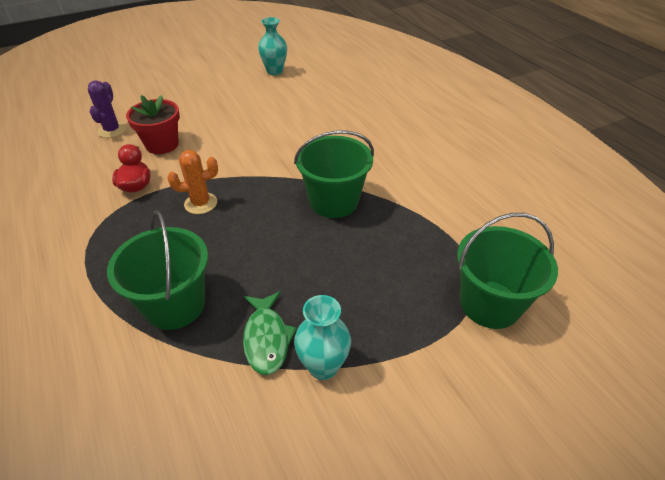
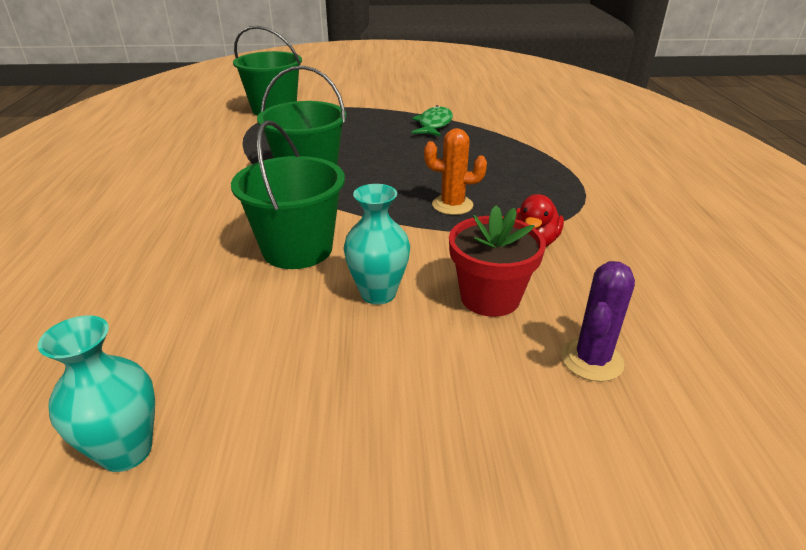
camera: 155 degrees left, 10 degrees down
green bucket [107,210,208,330] -> green bucket moved to [231,120,345,269]
turquoise vase [294,295,351,380] -> turquoise vase moved to [344,184,410,305]

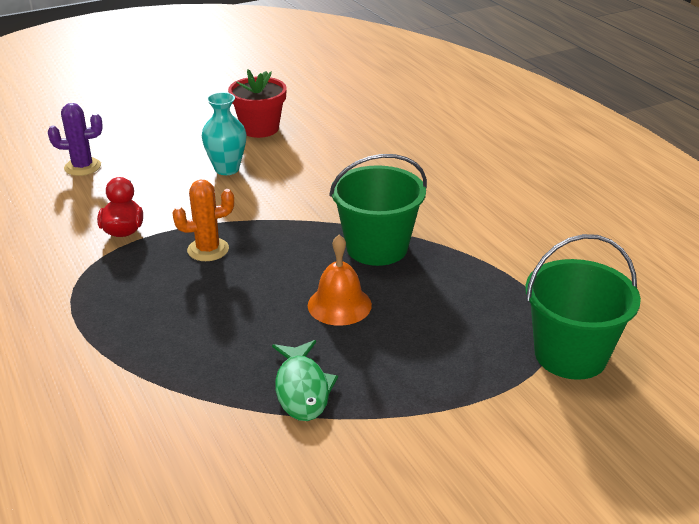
camera: 155 degrees right, 0 degrees up
turquoise vase [38,315,155,472] -> none
green bucket [231,120,345,269] -> none
red flower pot [449,205,546,317] -> red flower pot moved to [228,69,287,138]
purple cactus [561,261,635,382] -> purple cactus turned 75 degrees clockwise [48,103,103,176]
none -> orange bell [308,235,372,326]

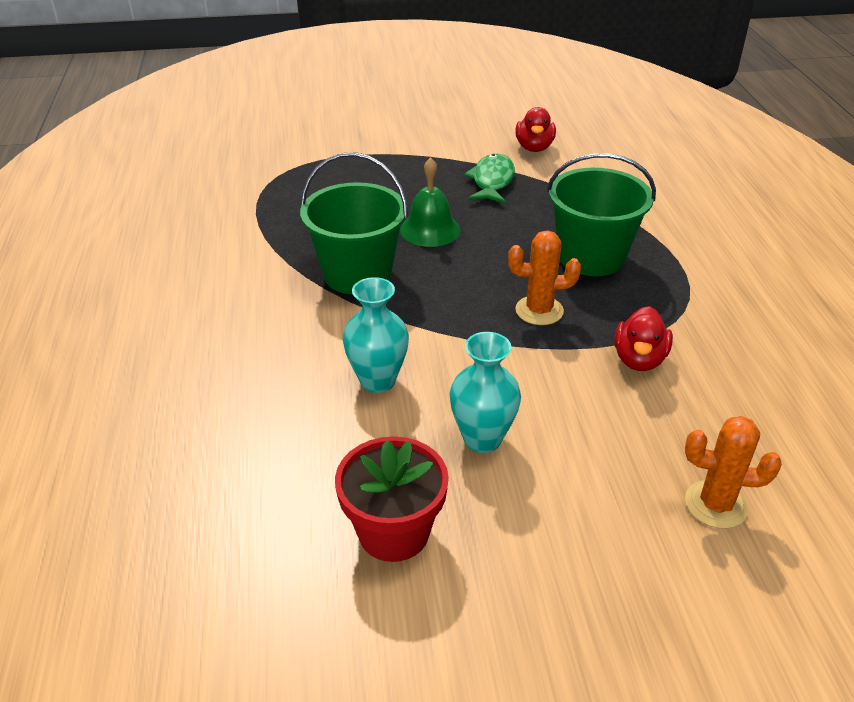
camera: 160 degrees left, 5 degrees up
purple cactus [48,103,103,176] -> orange cactus [685,416,782,529]
orange bell [308,235,372,326] -> green bell [400,157,460,247]
green bucket [525,234,641,380] -> green bucket moved to [547,153,656,276]
none -> turquoise vase [343,277,409,393]
none -> red duck [515,107,556,152]

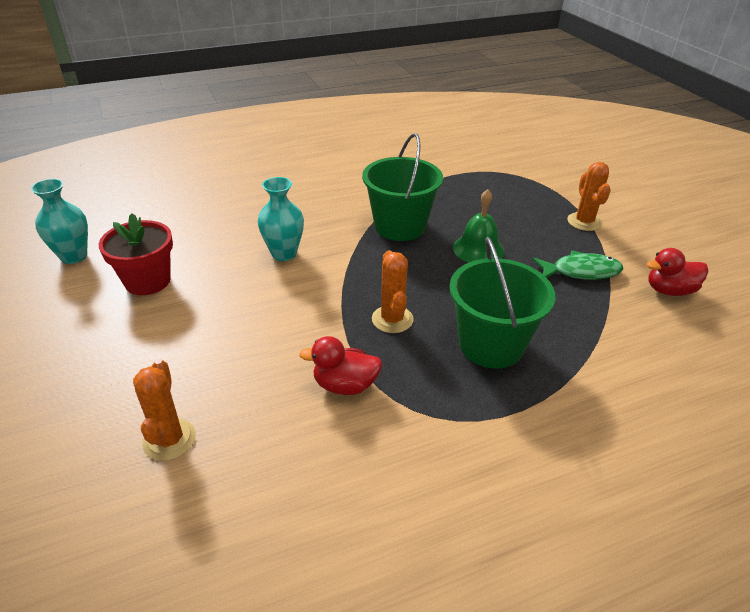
camera: 75 degrees right, 0 degrees up
turquoise vase [450,332,521,453] -> turquoise vase moved to [31,179,88,264]
none -> orange cactus [567,162,611,231]

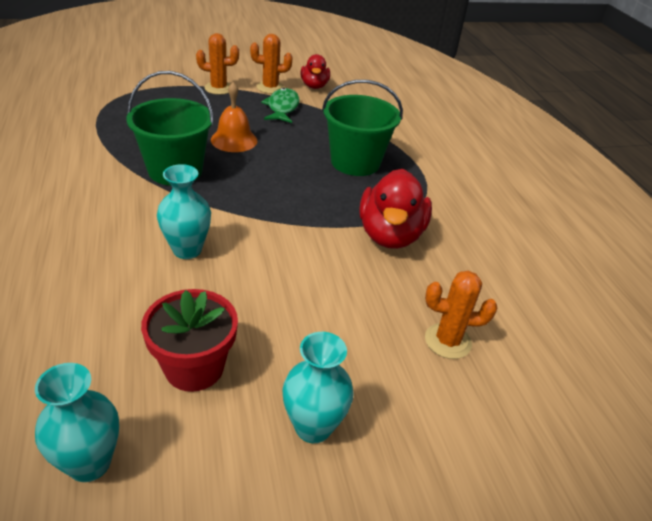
camera: 85 degrees left, 0 degrees up
red duck [299,336,382,395] -> red duck [359,169,432,249], size x1.66
orange cactus [372,250,414,333] -> orange cactus moved to [250,34,292,94]
green bell [453,189,504,263] -> orange bell [211,82,257,152]
none -> turquoise vase [282,332,354,443]

